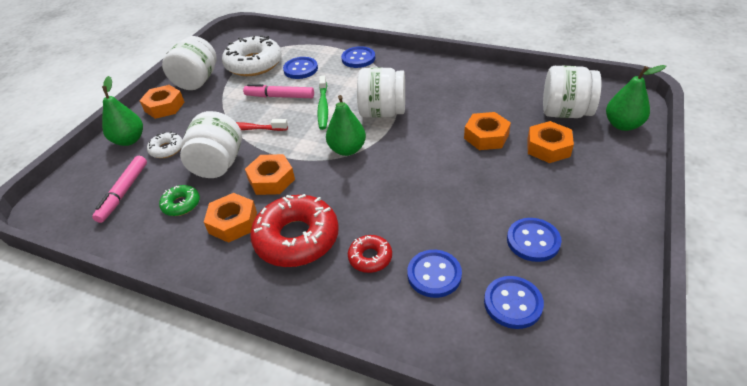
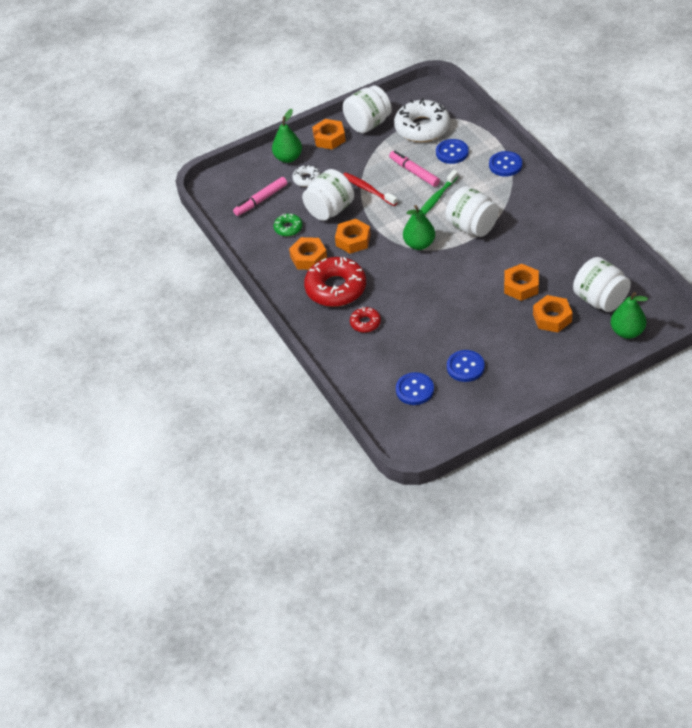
camera: 40 degrees right, 5 degrees up
blue button [407,250,462,298] -> none

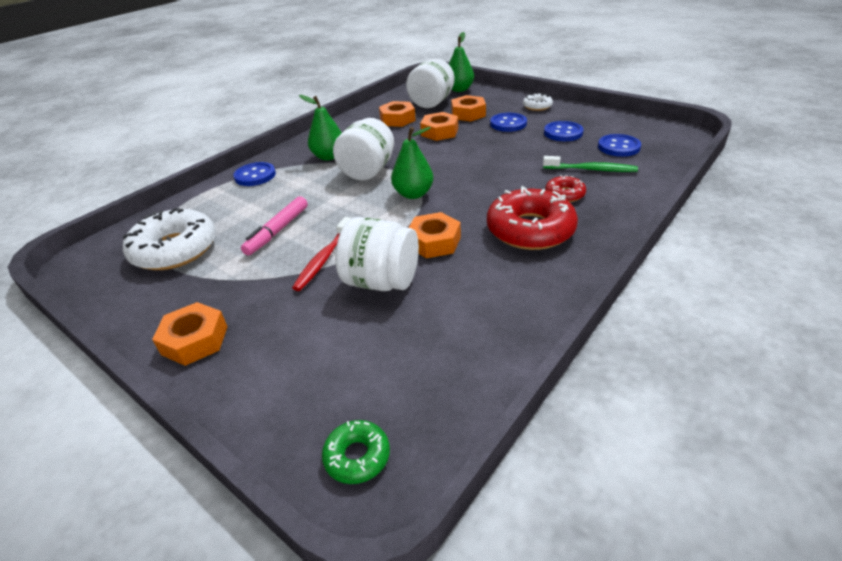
camera: 115 degrees left, 10 degrees down
pink marker [233,177,287,216] -> none
green pear [272,109,302,163] -> green pear moved to [299,95,342,161]
green donut [273,214,303,236] -> green donut moved to [322,420,390,484]
orange nut [289,237,327,270] -> orange nut moved to [379,101,416,127]
white donut [292,165,320,187] -> white donut moved to [523,93,553,111]
white jar [343,86,392,133] -> none
green toothbrush [420,170,458,215] -> green toothbrush moved to [543,156,638,172]
blue button [436,139,469,164] -> blue button moved to [490,113,527,132]

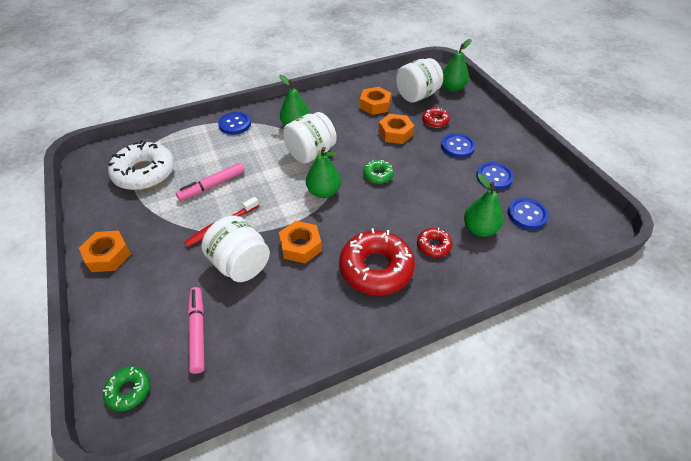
camera: 25 degrees right, 10 degrees up
orange nut [451,95,486,122] -> red donut [422,107,450,128]
white donut [523,93,553,111] -> none
green toothbrush [543,156,638,172] -> green pear [464,173,503,237]
none -> pink marker [188,287,205,374]
none -> green donut [363,160,394,184]

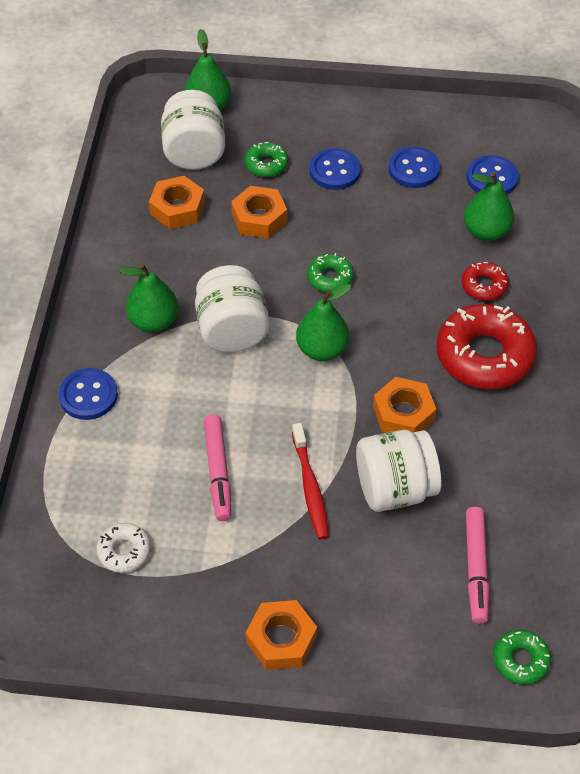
camera: 60 degrees left, 5 degrees up
white donut [108,140,175,190] -> white donut [96,523,151,573], size x0.49
pink marker [188,287,205,374] -> pink marker turned 105 degrees counterclockwise [466,507,489,624]
red donut [422,107,450,128] -> green donut [245,142,288,177]

